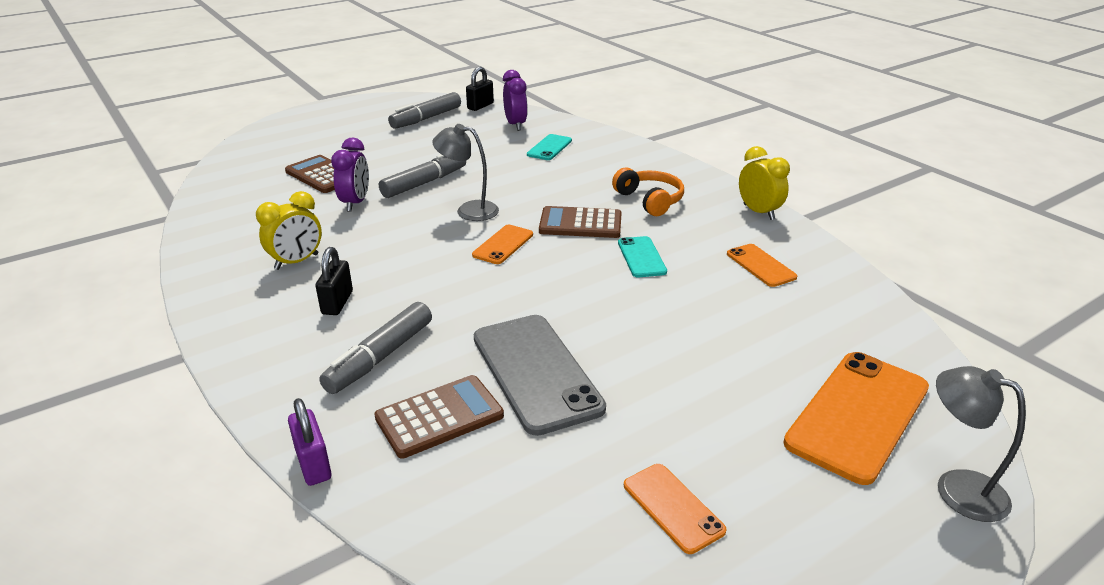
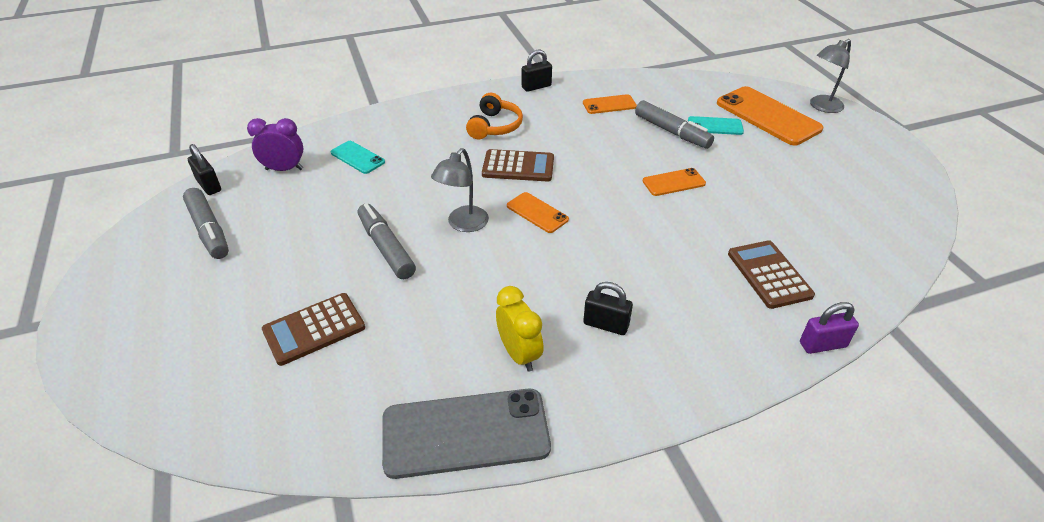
camera: 75 degrees left, 10 degrees up
grey marker [319,302,432,394] -> grey marker moved to [635,100,714,149]
purple clock [331,138,369,212] -> none
grey phone [474,315,606,436] -> grey phone moved to [382,389,551,479]
brown calculator [539,206,622,238] -> brown calculator turned 105 degrees counterclockwise [482,149,554,182]
orange headphones [612,167,684,216] -> orange headphones turned 120 degrees clockwise [466,93,523,139]
turquoise phone [618,236,667,277] -> turquoise phone moved to [688,116,744,135]
orange phone [624,464,727,554] -> orange phone moved to [643,168,706,196]
yellow clock [739,146,790,220] -> black padlock [522,50,552,92]

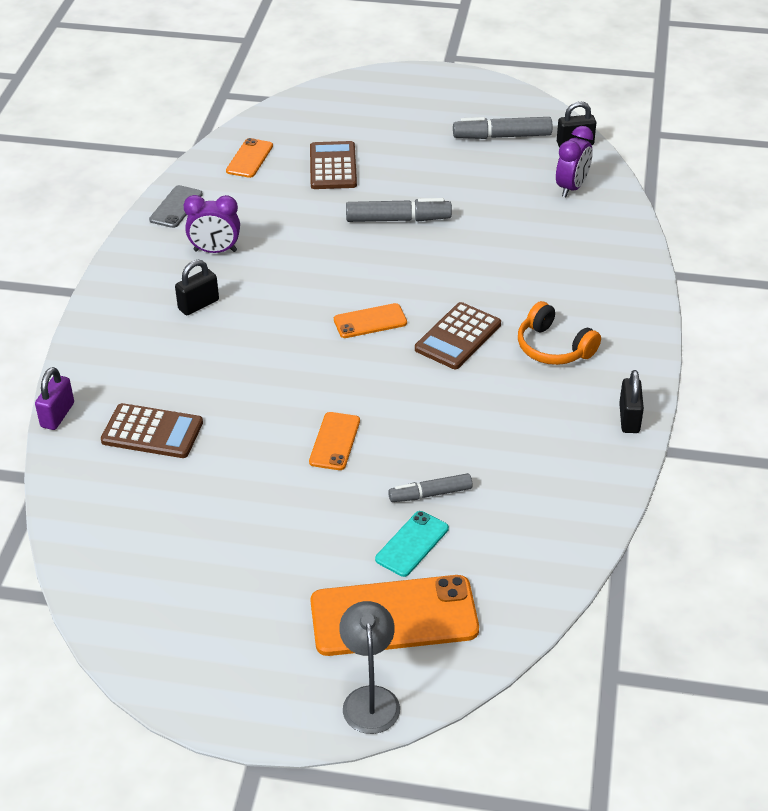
camera: 120 degrees right, 0 degrees up
turquoise phone [331,141,385,174] -> none
grey phone [382,389,551,479] -> grey phone [149,185,203,228], size x0.52
grey lamp [431,148,489,232] -> none
yellow clock [496,286,544,372] -> purple clock [183,195,240,253]
orange phone [583,94,637,114] -> orange phone moved to [226,138,273,178]
grey marker [635,100,714,149] -> grey marker [388,473,473,502], size x0.65

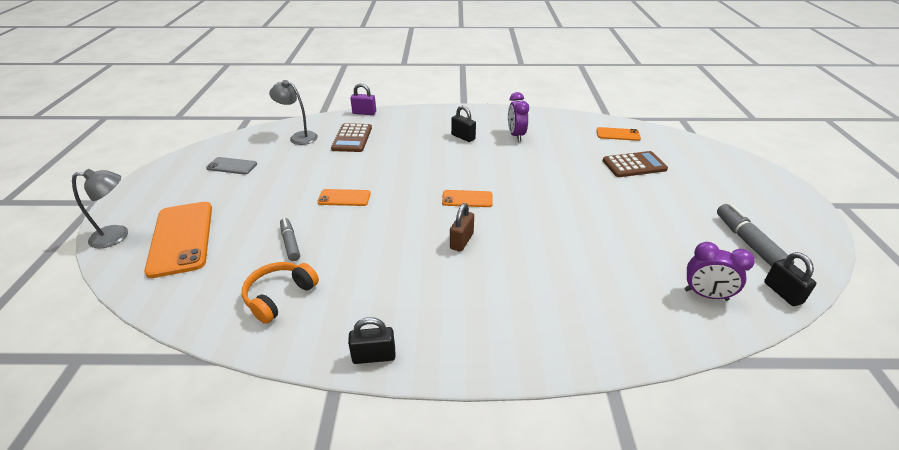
camera: 80 degrees right, 5 degrees down
grey phone [149,185,203,228] -> grey phone moved to [206,157,257,174]
orange phone [334,303,407,338] -> orange phone turned 60 degrees counterclockwise [442,190,493,207]
grey marker [346,198,452,222] -> none
turquoise phone [375,511,449,577] -> none
brown calculator [415,302,501,369] -> brown padlock [450,203,474,252]
orange headphones [518,301,601,365] -> orange headphones moved to [242,262,319,324]
none -> grey lamp [269,80,318,145]

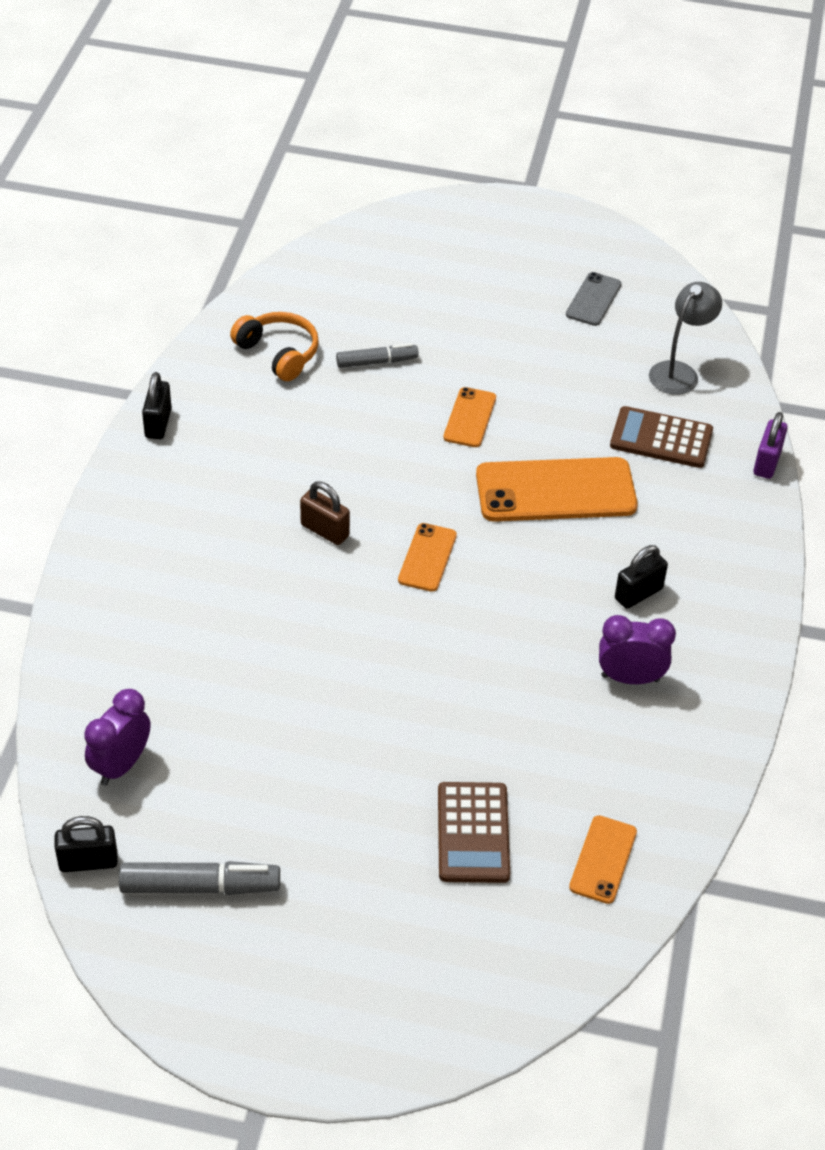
camera: 100 degrees right, 10 degrees up
grey lamp [72,169,128,249] -> none
orange phone [144,202,212,278] -> orange phone moved to [476,457,638,522]

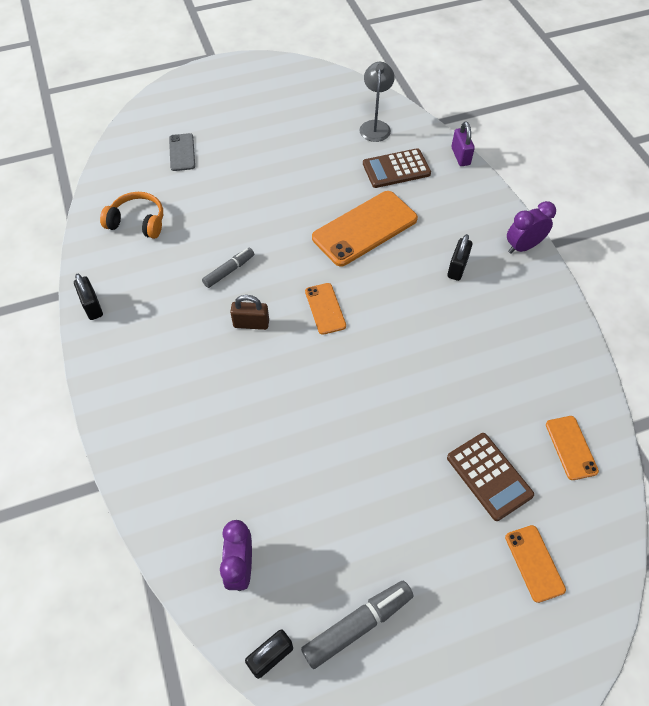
camera: 30 degrees left, 10 degrees up
grey marker [336,343,419,368] -> grey marker moved to [202,248,254,288]
orange phone [443,387,496,447] -> orange phone moved to [505,525,566,603]
grey phone [566,272,622,326] -> grey phone moved to [169,133,195,171]
purple clock [599,615,676,684] -> purple clock moved to [507,201,556,254]

